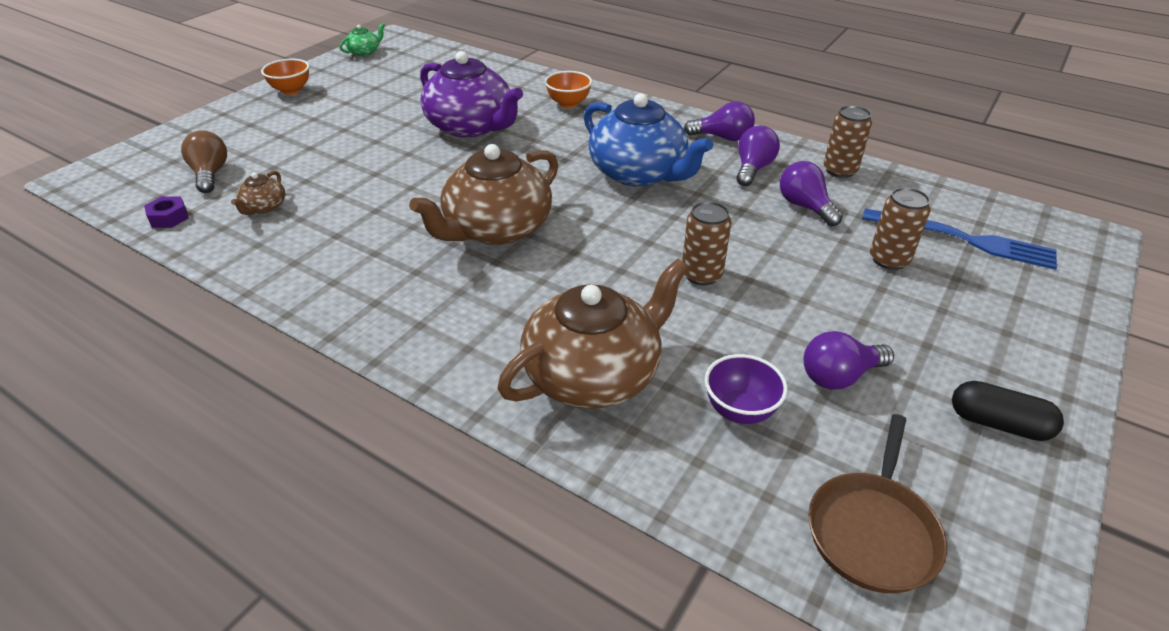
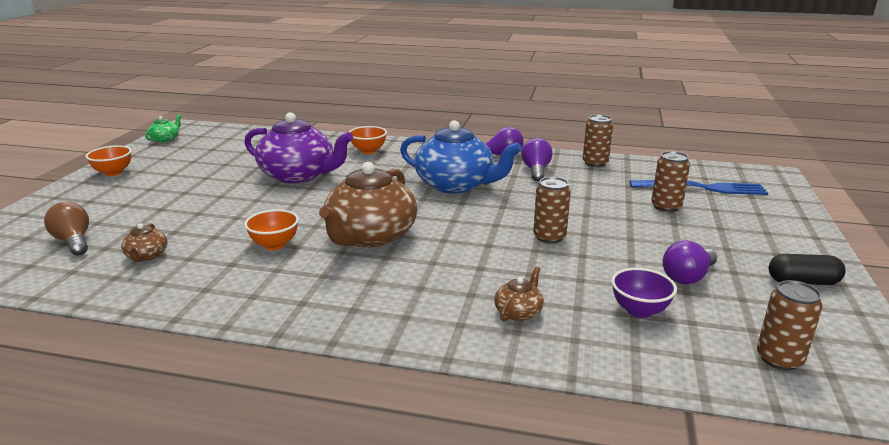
camera: 20 degrees left, 15 degrees down
purple nut [144,196,189,228] -> none
brown teapot [498,259,689,409] -> brown teapot [494,267,544,322], size x0.43
purple light bulb [780,161,843,226] -> none
brown pan [808,414,947,593] -> brown can [757,280,823,371]
none -> orange bowl [244,209,299,250]

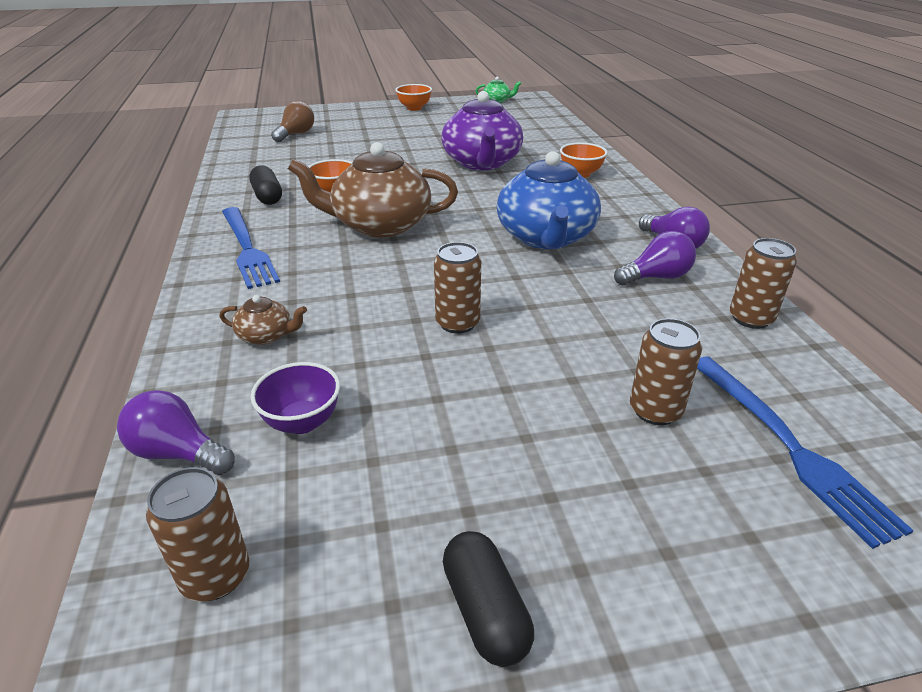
camera: 65 degrees right, 10 degrees up
brown teapot [121,223,167,262] -> none
purple light bulb [663,240,717,284] -> purple light bulb moved to [117,390,235,475]
none -> blue fork [222,207,280,289]
none -> black capsule [249,165,282,205]

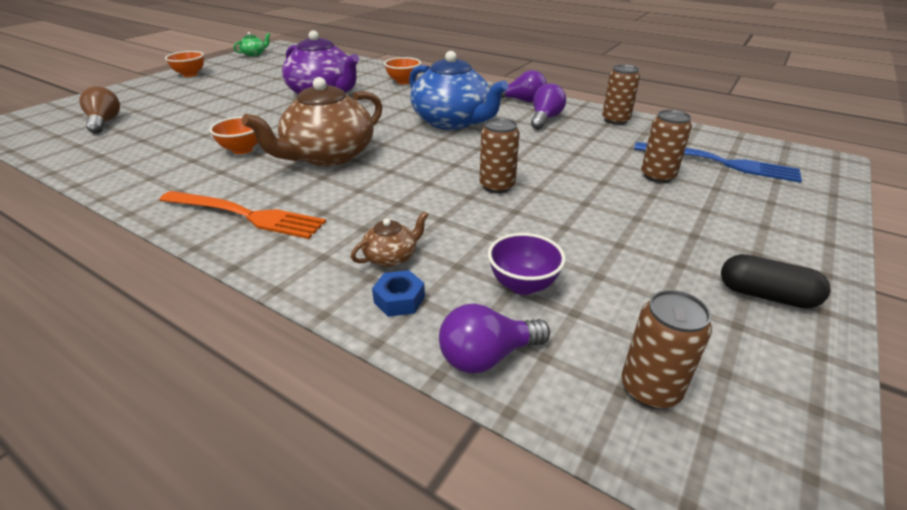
camera: 45 degrees left, 0 degrees up
blue fork [222,207,280,289] -> orange fork [159,191,326,239]
black capsule [249,165,282,205] -> none
none -> blue nut [372,270,425,317]

